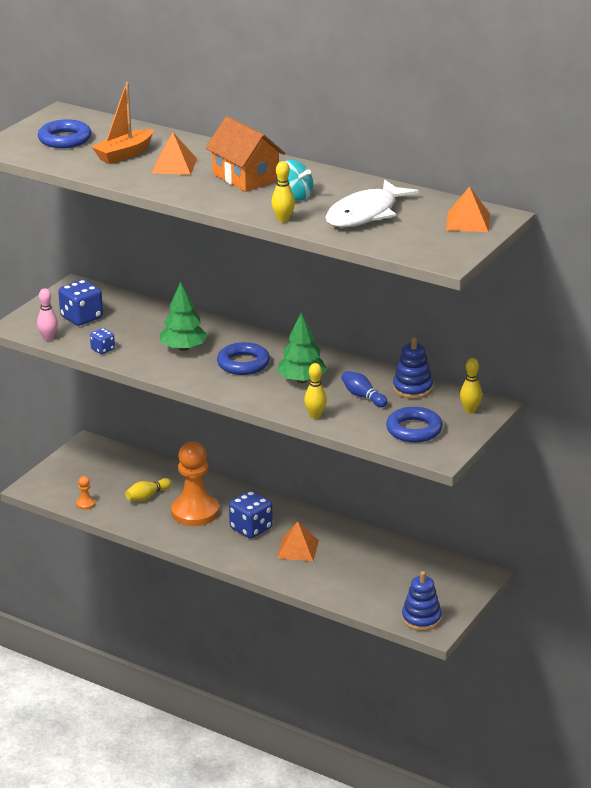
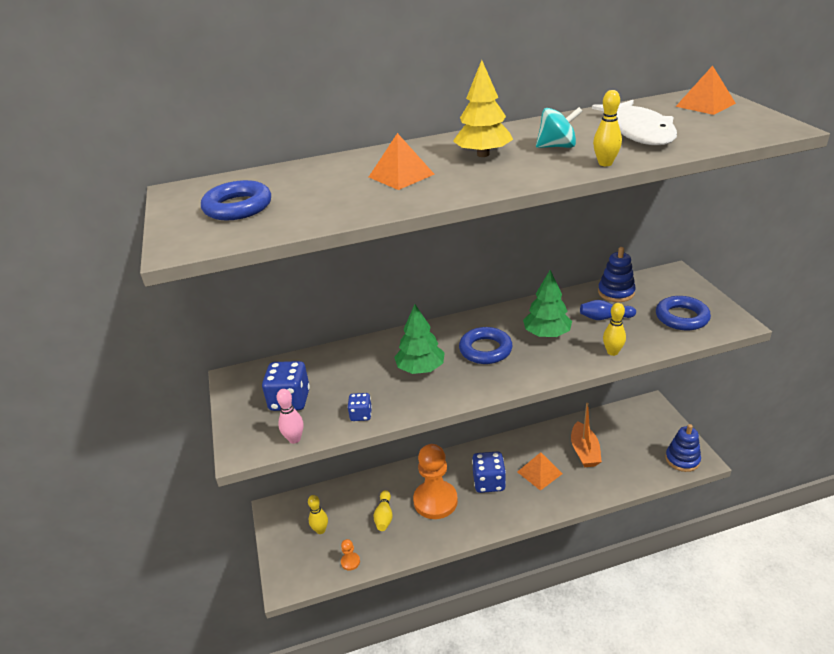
camera: 45 degrees left, 5 degrees up
orange boat [92,82,153,164] -> orange boat moved to [571,403,602,467]
orange house [205,116,285,192] -> yellow tree [453,60,513,157]
yellow bowling pin [460,358,482,414] -> yellow bowling pin moved to [308,495,328,534]

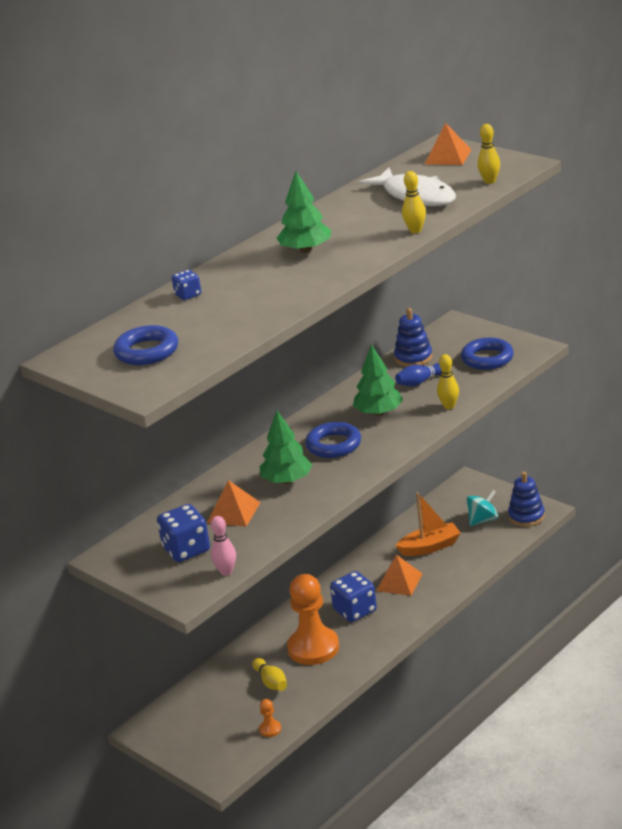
camera: 30 degrees left, 5 degrees down
yellow bowling pin [308,495,328,534] -> yellow bowling pin moved to [477,124,500,184]
blue dice [347,393,372,421] -> blue dice moved to [172,270,201,300]
orange pyramid [369,133,435,190] -> orange pyramid moved to [207,480,261,527]
yellow tree [453,60,513,157] -> green tree [277,171,331,253]
turquoise spinning top [536,107,583,148] -> turquoise spinning top moved to [467,489,499,526]
orange boat [571,403,602,467] -> orange boat turned 75 degrees counterclockwise [396,492,461,556]

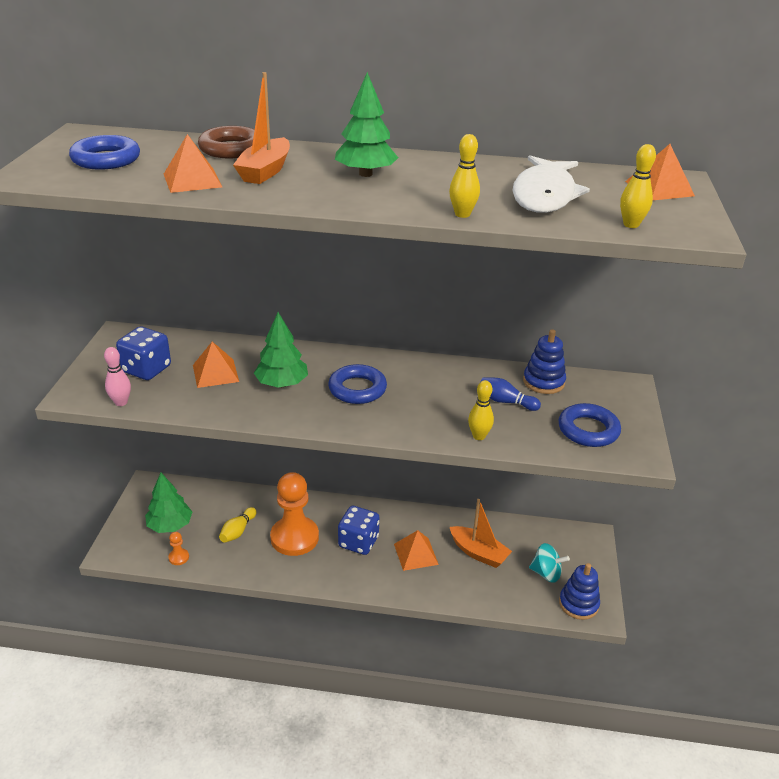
camera: 50 degrees right, 5 degrees up
blue dice [172,270,201,300] -> brown ring [198,126,255,158]
green tree [353,344,403,416] -> green tree moved to [145,473,192,533]
none -> orange pyramid [164,134,222,193]
none -> orange boat [233,72,290,184]

